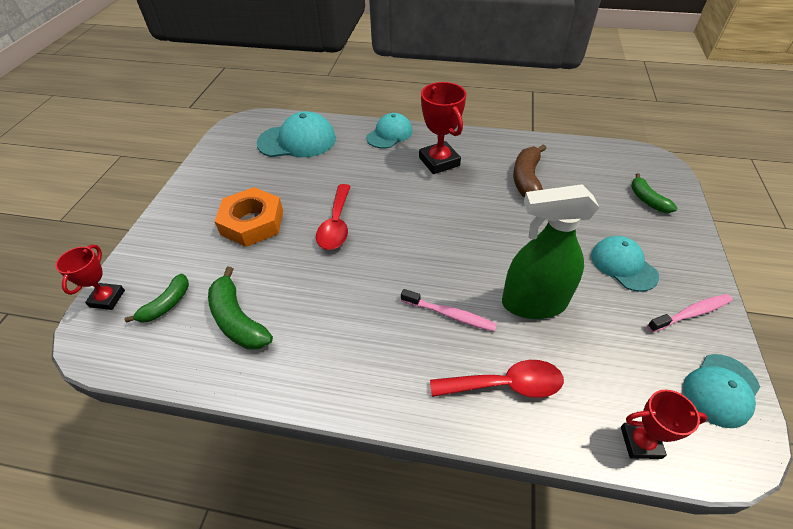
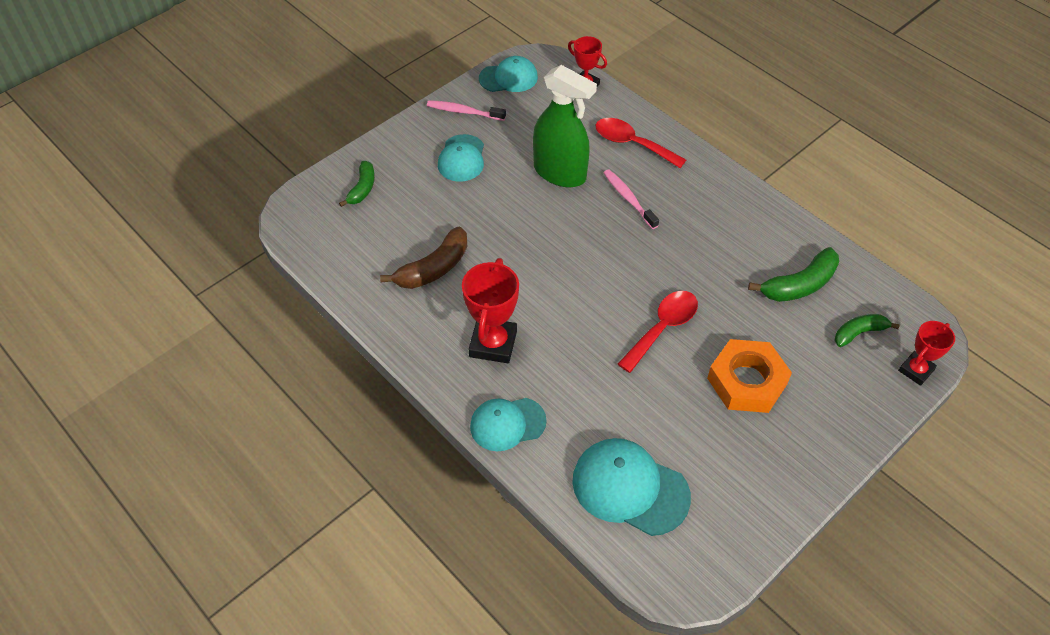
camera: 145 degrees left, 5 degrees up
green banana [208,267,273,350] -> green banana turned 60 degrees clockwise [748,247,839,302]

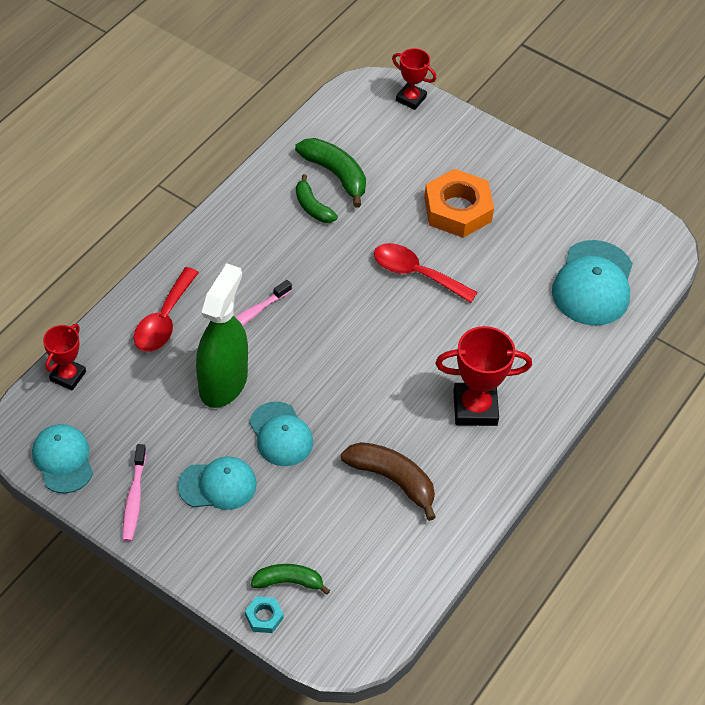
camera: 105 degrees left, 0 degrees up
turquoise cap [470,398,547,451] -> turquoise cap moved to [249,402,313,466]
green banana [835,314,900,347] -> green banana moved to [296,174,338,223]
none -> turquoise nut [245,596,284,633]

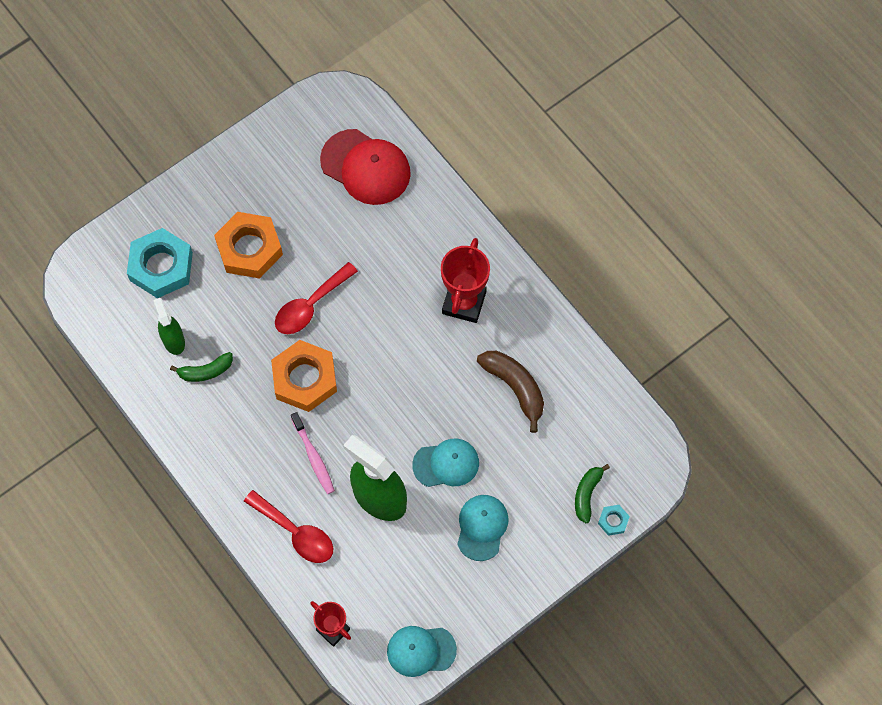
camera: 70 degrees left, 15 degrees up
pink toothbrush [123,444,146,542] -> none
green banana [295,138,366,207] -> green spray bottle [153,298,185,355]
brown banana [341,442,436,521] -> brown banana turned 90 degrees clockwise [477,351,544,433]
red trophy [392,48,436,110] -> none
turquoise cap [552,240,633,326] -> red cap [320,129,411,205]
none -> turquoise nut [127,228,193,299]
none -> orange nut [271,340,337,412]

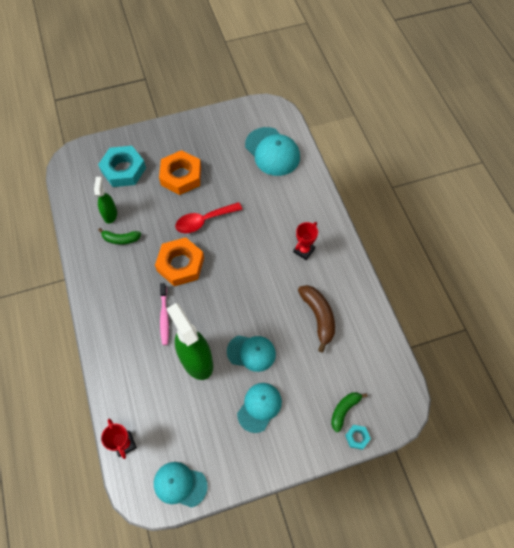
camera: 20 degrees right, 5 degrees down
red spoon [244,490,333,563] -> none
red cap [320,129,411,205] -> turquoise cap [245,127,300,176]
red trophy [441,238,490,323] -> red trophy [293,222,318,260], size x0.63

